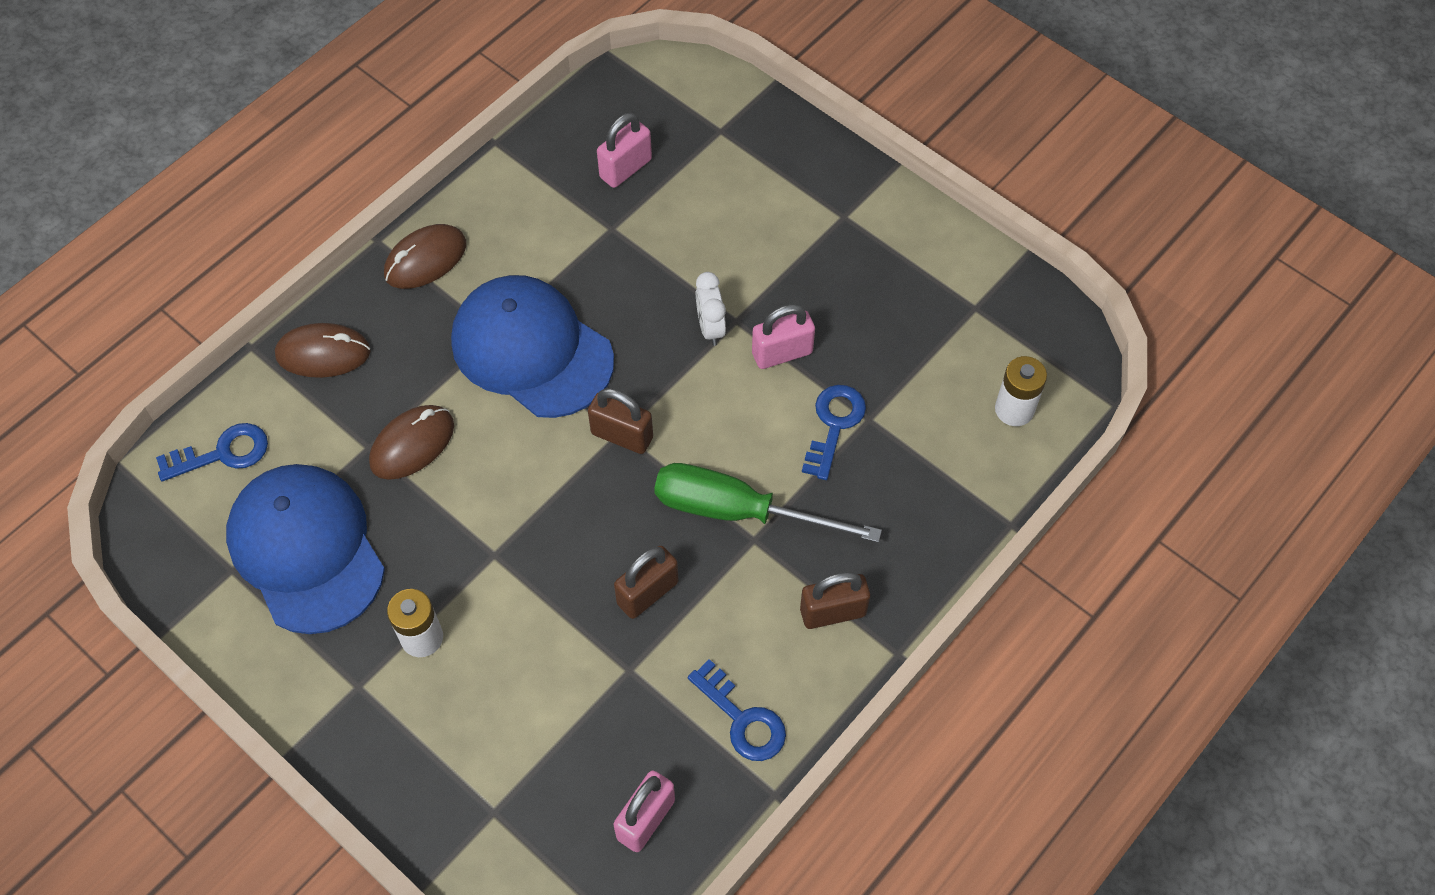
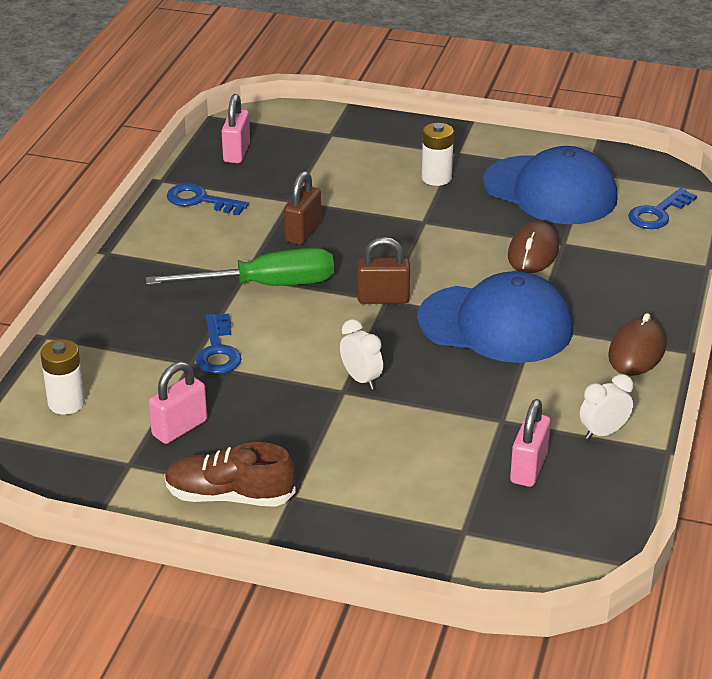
camera: 155 degrees right, 25 degrees down
brown mouse [275,323,371,378] -> none
pink padlock [752,304,815,369] -> pink padlock moved to [149,361,207,444]
brown padlock [800,572,870,629] -> none
none -> brown shoe [165,442,296,507]
none -> white clock [580,374,633,440]

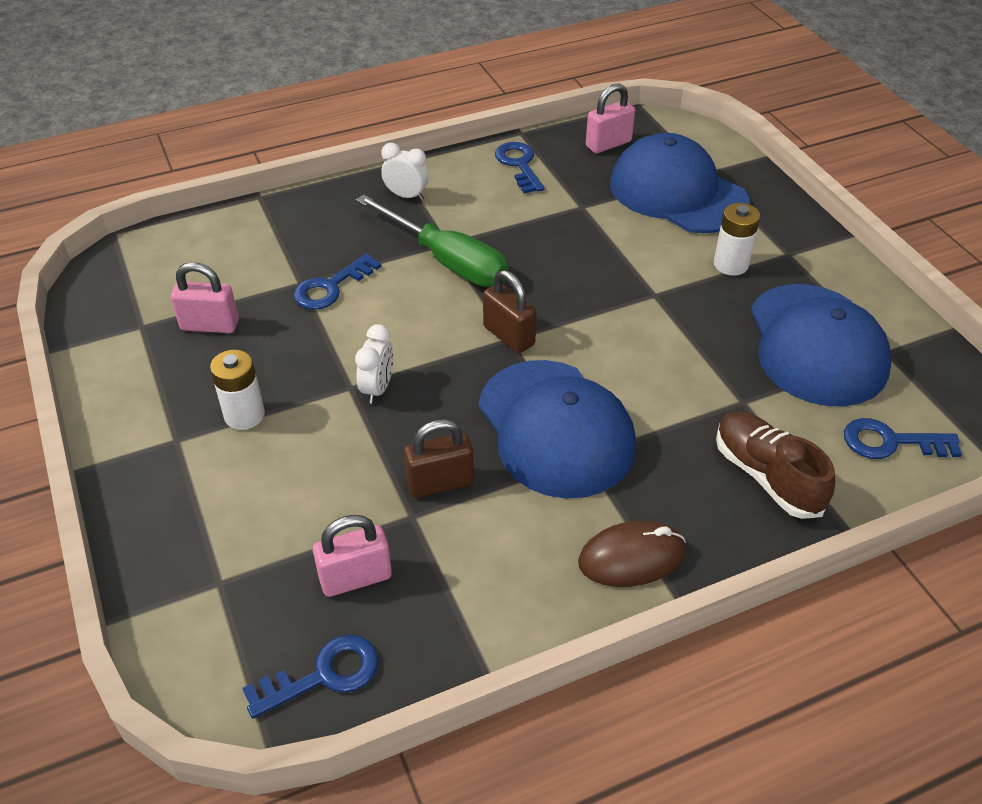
camera: 50 degrees right, 10 degrees up
white battery [40,340,85,415] -> white battery moved to [210,350,265,430]
brown shoe [165,442,296,507] -> brown shoe moved to [716,412,835,519]
brown padlock [284,171,321,245] -> brown padlock moved to [404,419,474,498]
brown mouse [508,221,559,273] -> none
white clock [580,374,633,440] -> white clock moved to [381,143,429,201]
none -> blue key [242,635,379,719]
none -> blue cap [610,133,750,233]

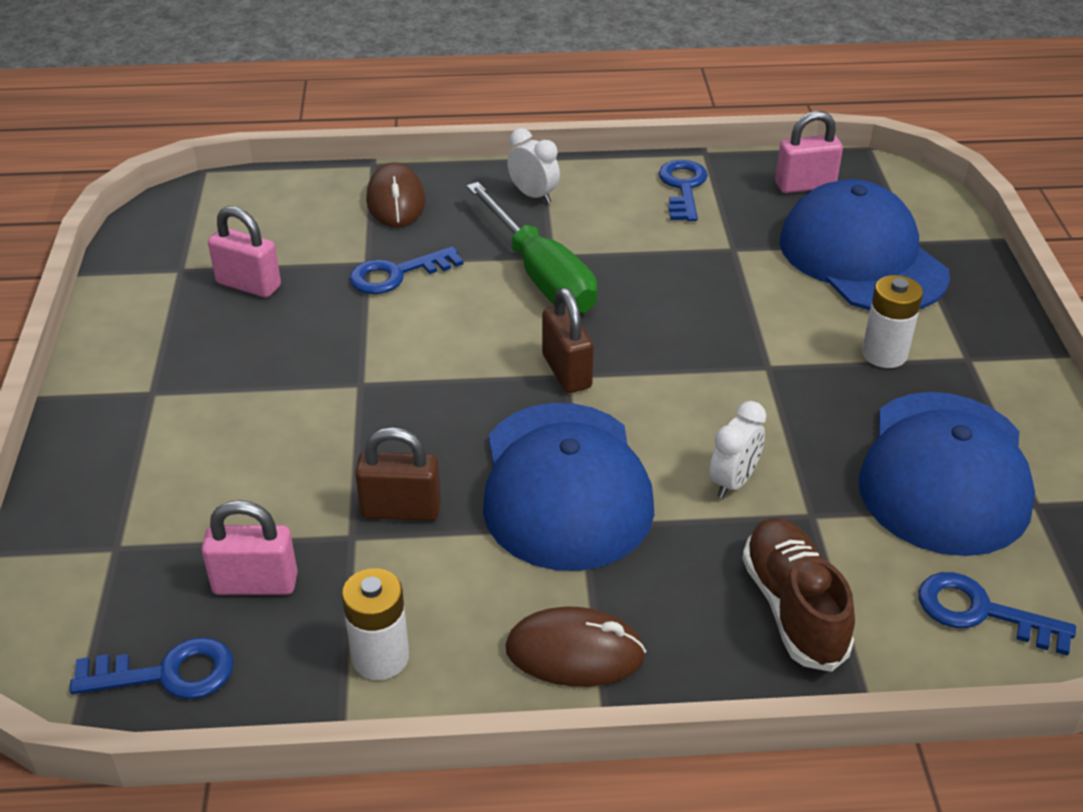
camera: 20 degrees right, 5 degrees down
white battery [210,350,265,430] -> white battery moved to [342,568,409,680]
white clock [355,324,394,404] -> white clock moved to [709,401,766,498]
none -> brown mouse [366,162,425,227]

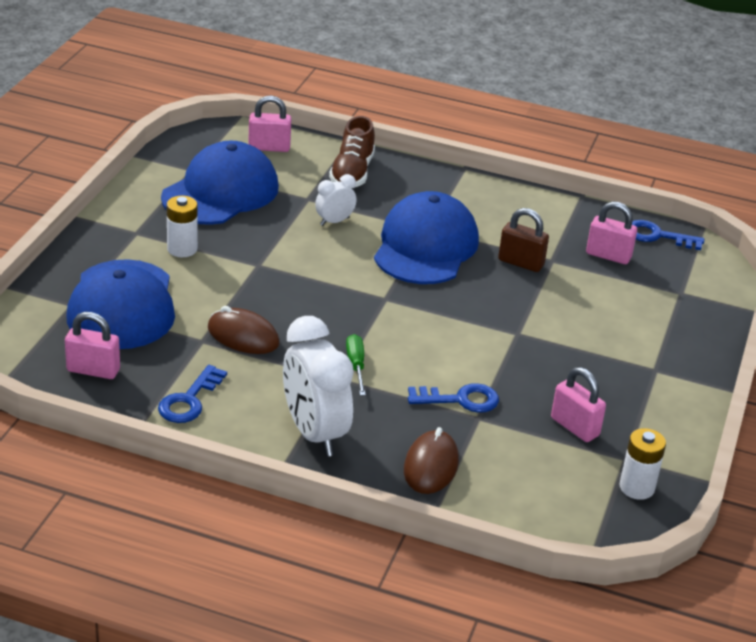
camera: 160 degrees left, 5 degrees down
white battery [342,568,409,680] -> white battery moved to [620,428,666,500]
green screwdriver [466,182,597,313] -> green screwdriver [346,334,366,396], size x0.49
brown mouse [506,607,646,687] -> brown mouse moved to [208,306,279,354]
white clock [507,128,560,204] -> white clock [283,316,354,457], size x2.00
brown padlock [542,288,594,393] -> none
blue key [919,572,1076,656] -> pink padlock [248,96,291,152]

